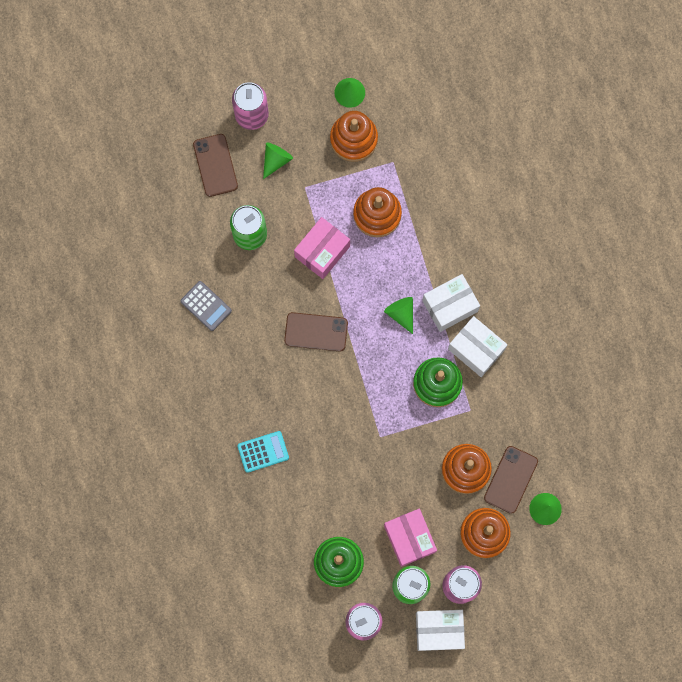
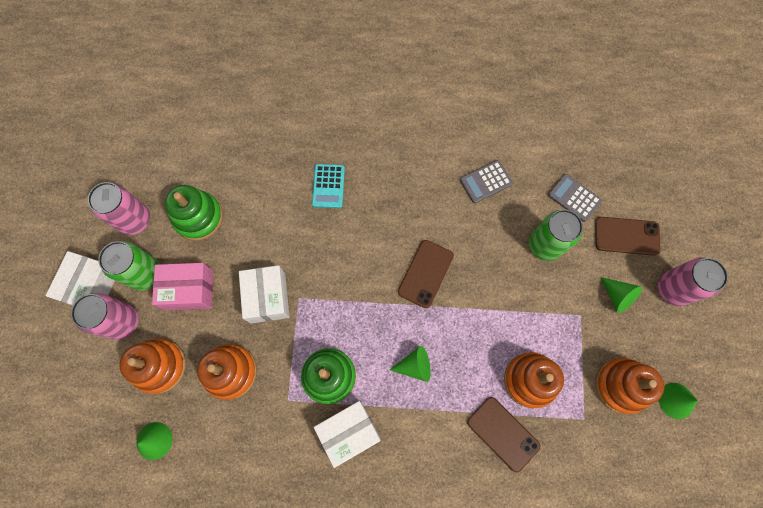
camera: 110 degrees right, 5 degrees down
pink box [294,217,350,279] -> none
white box [422,274,480,332] -> white box moved to [239,265,290,324]
brown phone [484,446,538,514] -> brown phone moved to [467,397,540,473]
none -> grey calculator [548,174,602,222]

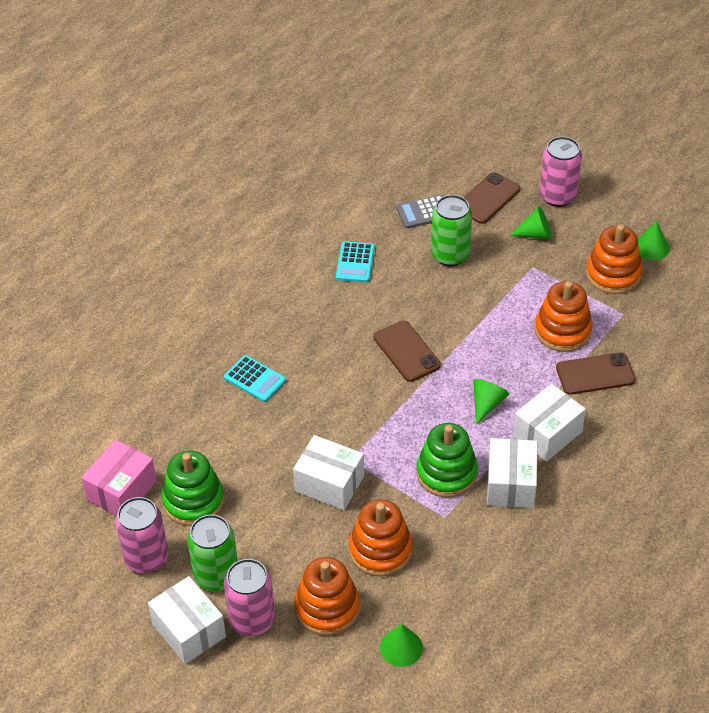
camera: 55 degrees left, 25 degrees down
pink box [152,263,213,310] -> pink box moved to [82,440,157,516]
grey calculator [460,160,513,203] -> turquoise calculator [336,241,375,283]
none -> white box [513,384,586,462]

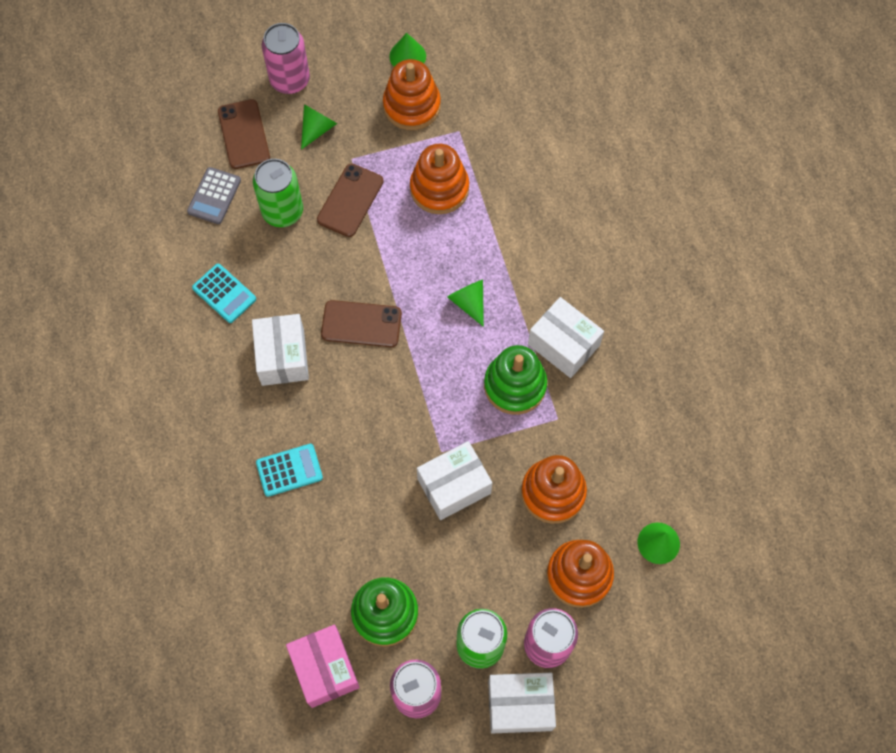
camera: 55 degrees left, 20 degrees up
white box [513,384,586,462] -> white box moved to [252,314,309,386]
brown phone [556,352,635,395] -> brown phone moved to [317,164,384,237]

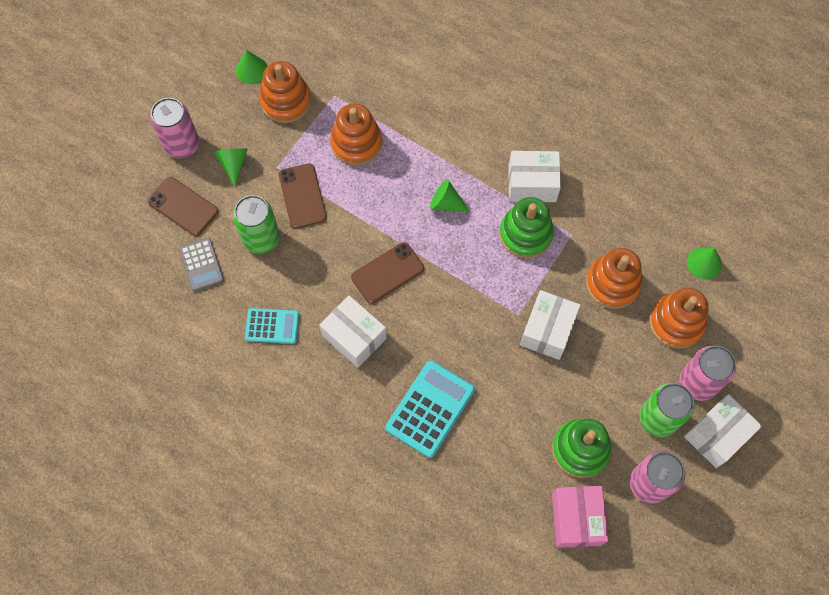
camera: 40 degrees left, 0 degrees up
turquoise calculator [256,444,323,497] -> turquoise calculator [385,360,475,458], size x1.61
pink box [286,625,360,708] -> pink box turned 60 degrees clockwise [552,486,608,548]

